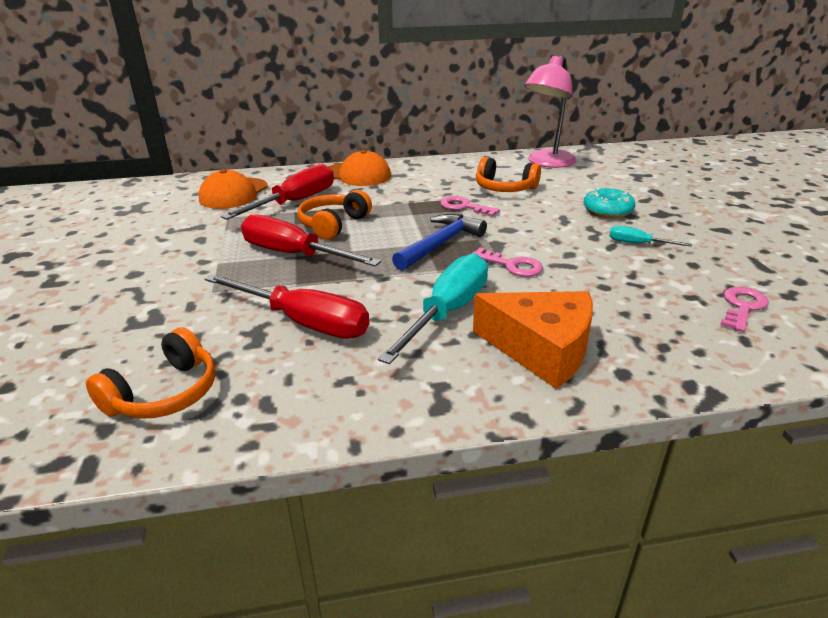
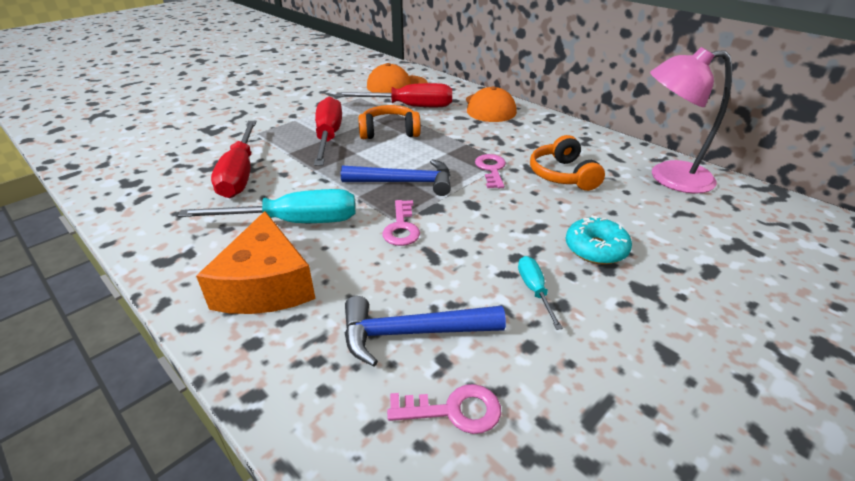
camera: 55 degrees right, 5 degrees up
orange headphones [86,327,216,419] -> none
none -> blue hammer [345,296,506,367]

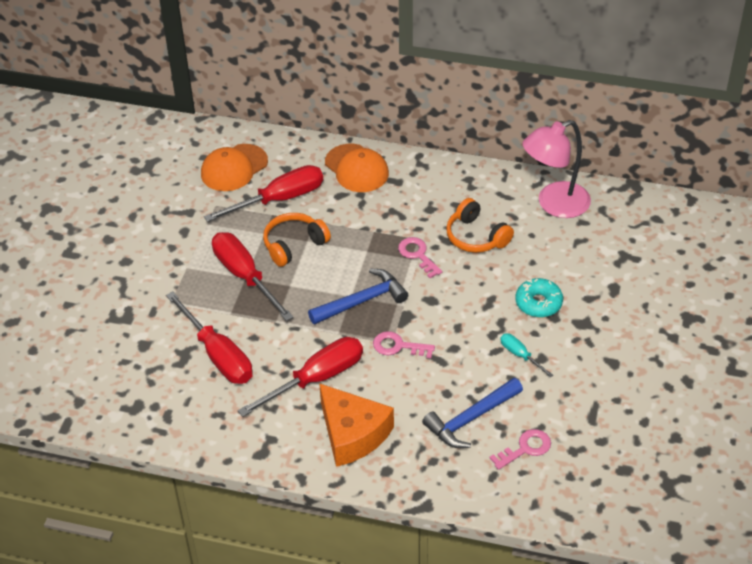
camera: 30 degrees left, 10 degrees up
turquoise screwdriver [178,189,355,223] -> red screwdriver [238,337,363,417]
pink key [382,200,420,246] -> pink key turned 135 degrees clockwise [373,331,435,358]

